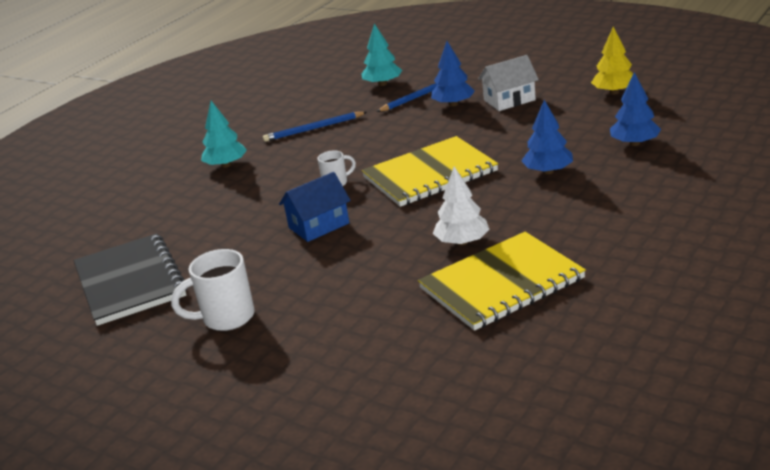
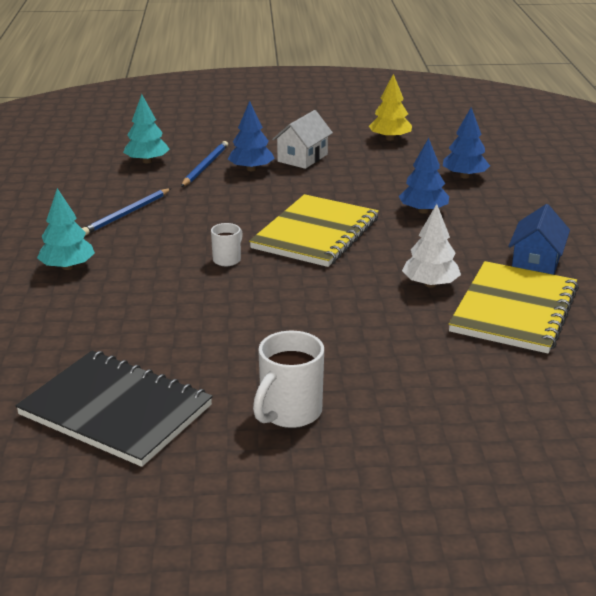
camera: 40 degrees left, 0 degrees up
blue house [279,172,351,242] -> blue house moved to [508,204,570,275]

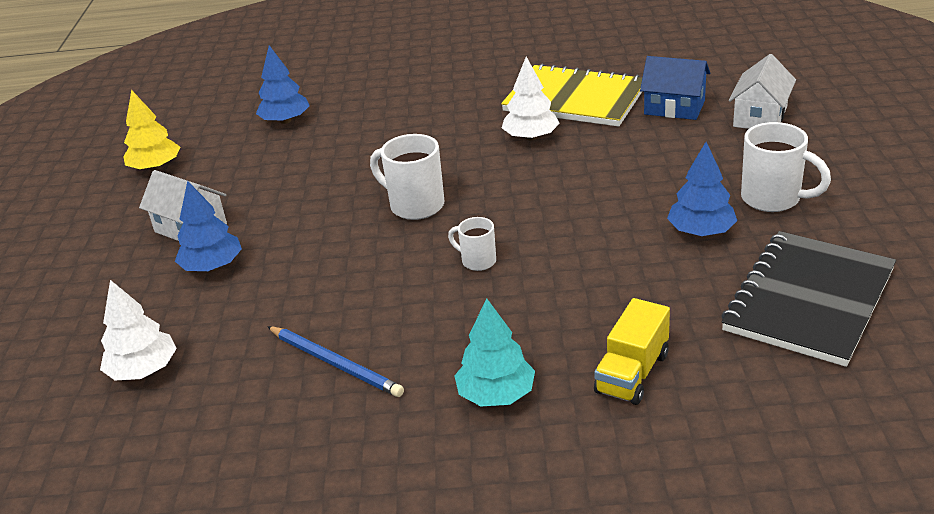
camera: 85 degrees left, 5 degrees up
turquoise tree [123,94,170,164] -> white tree [100,280,177,380]
blue pencil [181,141,228,187] -> none
yellow notebook [249,194,379,267] -> white mug [370,134,444,220]
blue tree [398,138,449,214] -> blue tree moved to [667,142,737,236]
blue house [508,204,570,275] -> blue house moved to [640,56,710,120]
none -> yellow truck [594,298,670,405]
none -> white house [729,54,796,129]

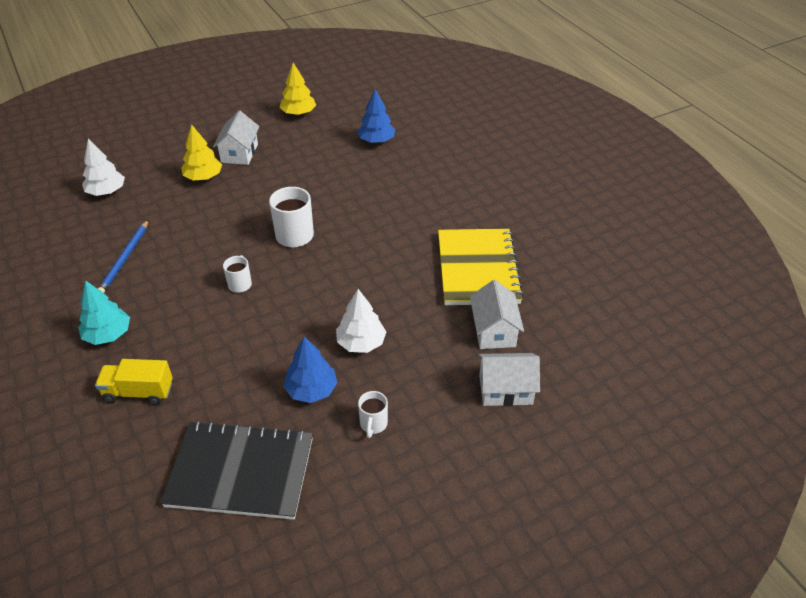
camera: 60 degrees right, 10 degrees up
blue tree [175,181,242,271] -> yellow tree [181,124,222,181]
white tree [502,57,560,140] -> white tree moved to [336,289,387,353]
blue house [640,56,710,120] -> white house [470,280,524,349]
white mug [741,122,831,212] -> white mug [358,391,388,438], size x0.58

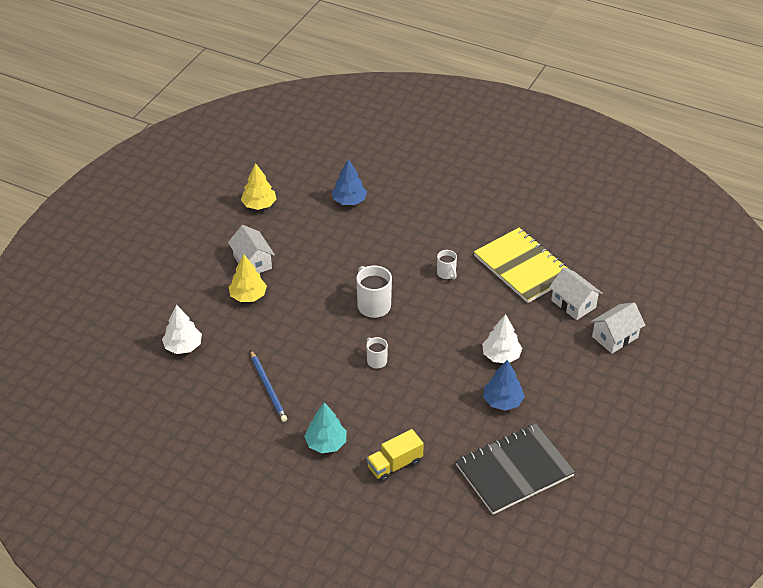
camera: 35 degrees left, 0 degrees up
white mug [358,391,388,438] -> white mug moved to [437,250,457,279]

